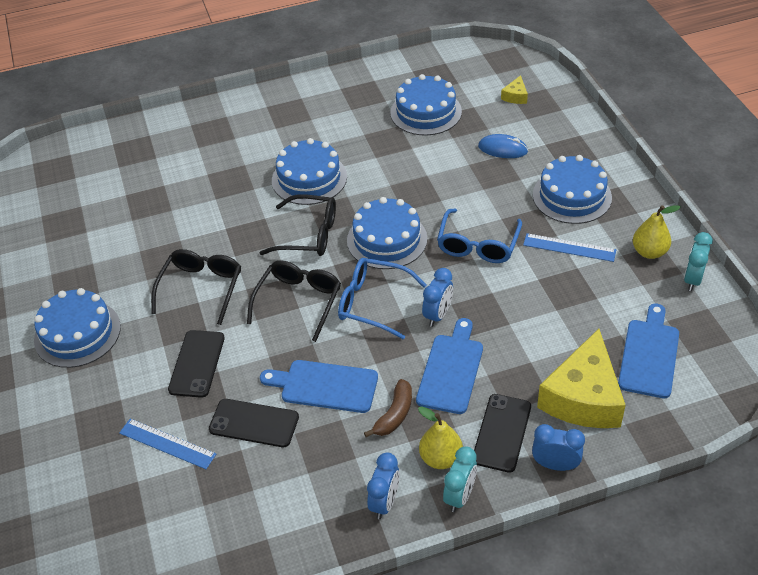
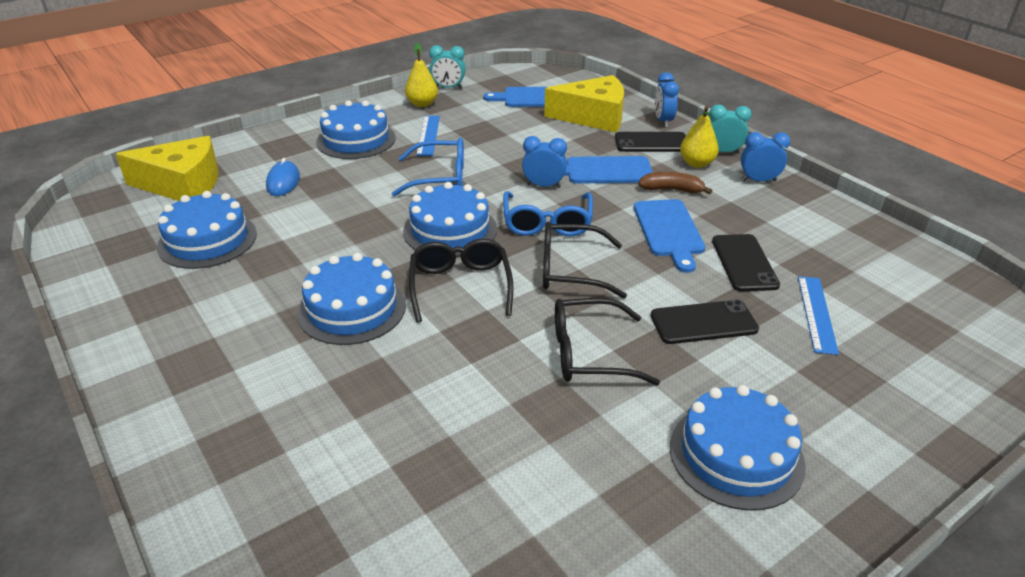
camera: 110 degrees left, 10 degrees down
yellow cheese [501,75,528,104] -> yellow cheese [116,136,219,201], size x2.38

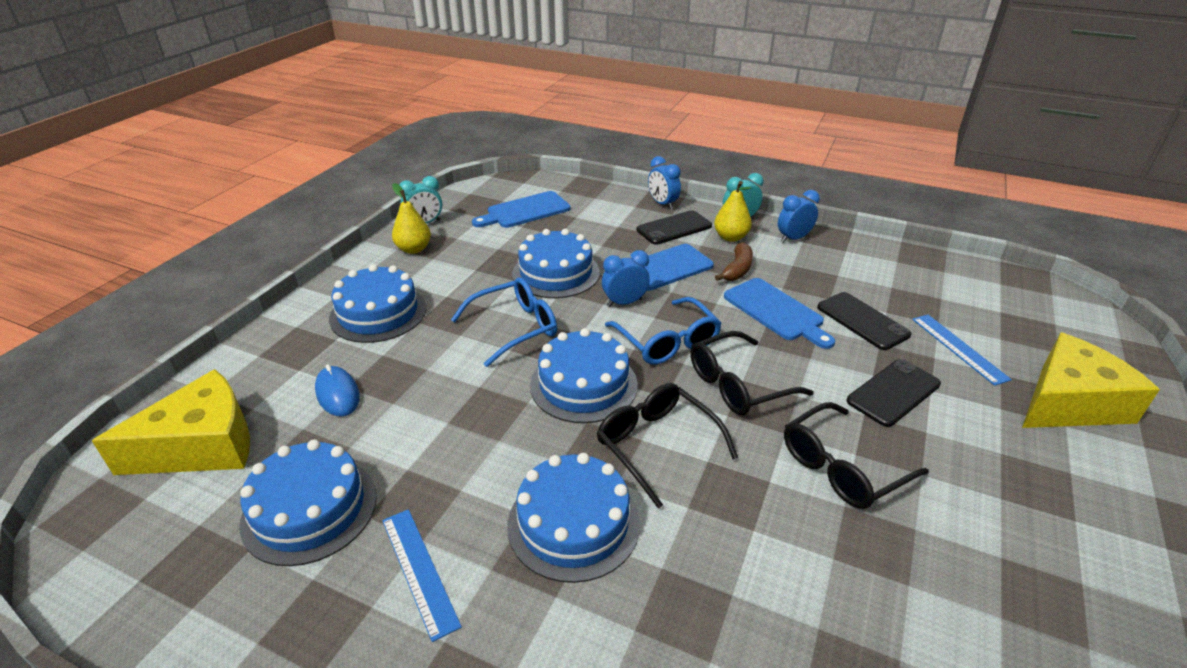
camera: 30 degrees left, 0 degrees up
blue ruler [416,116,440,156] -> blue ruler moved to [382,509,462,642]
yellow cheese [544,75,624,133] -> yellow cheese moved to [1022,333,1160,428]
brown banana [638,172,712,194] -> brown banana turned 135 degrees clockwise [715,242,753,281]
blue cake [670,385,806,511] -> blue cake moved to [512,229,600,298]

